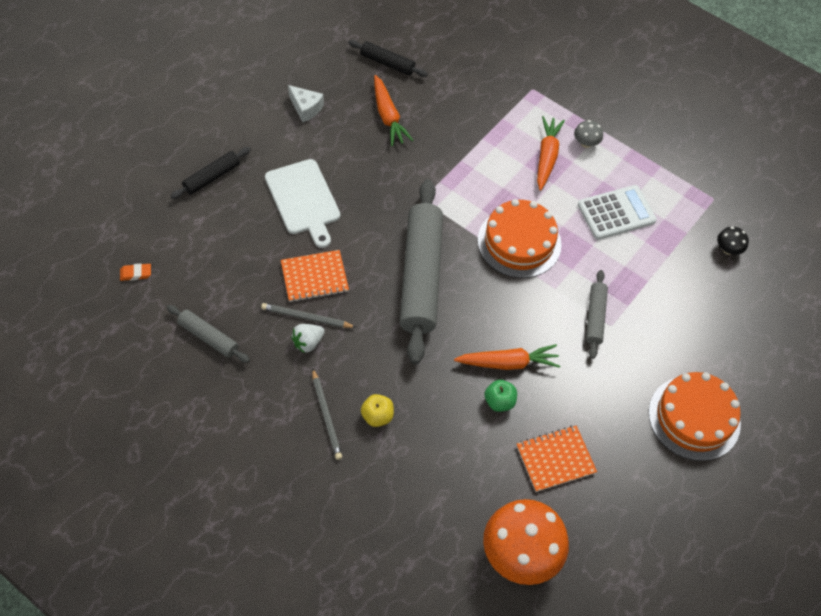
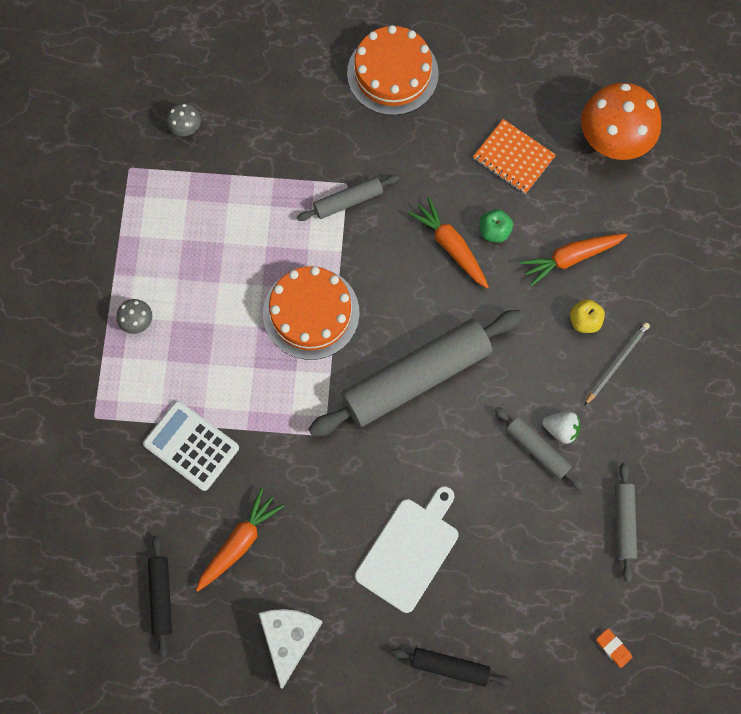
camera: 120 degrees left, 15 degrees up
grey pencil [261,303,356,328] -> grey rolling pin [495,407,584,490]
orange notebook [281,250,349,302] -> none
white cheese [288,85,324,122] -> white cheese [259,609,323,688], size x1.53
orange carrot [537,116,565,191] -> orange carrot moved to [520,234,627,287]
white calculator [578,185,657,240] -> white calculator moved to [143,401,239,491]
black mushroom [717,227,749,255] -> grey mushroom [167,103,201,136]

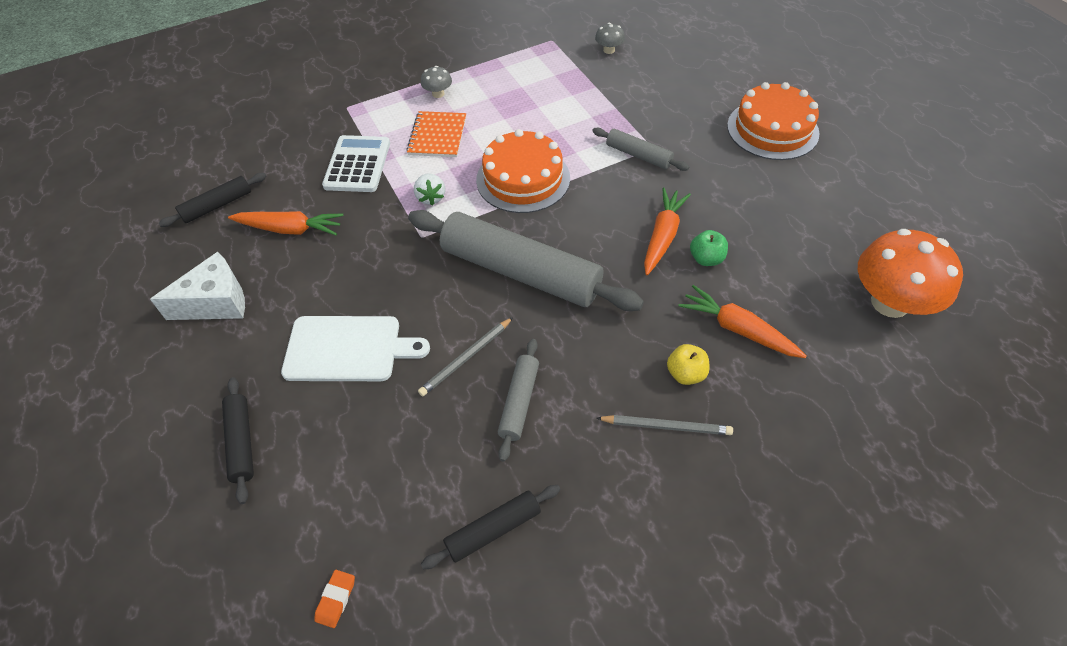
camera: 60 degrees right, 20 degrees down
orange notebook [473,119,556,194] -> orange notebook moved to [406,111,466,157]
white strawberry [542,412,580,444] -> white strawberry moved to [414,173,445,205]
grey rolling pin [615,463,637,582] -> black rolling pin [421,485,560,569]
none -> grey pencil [418,317,513,396]

